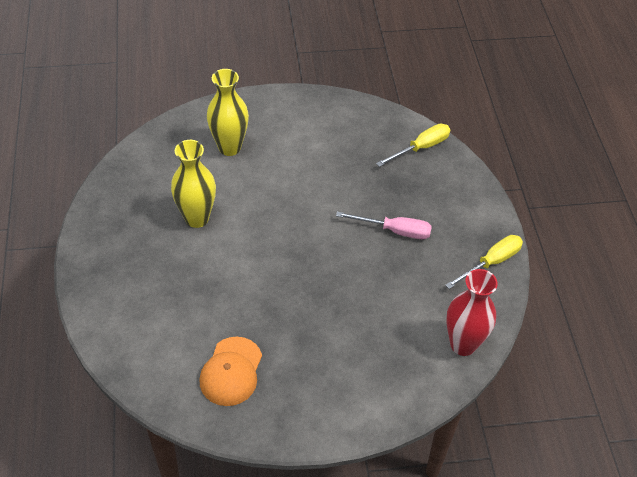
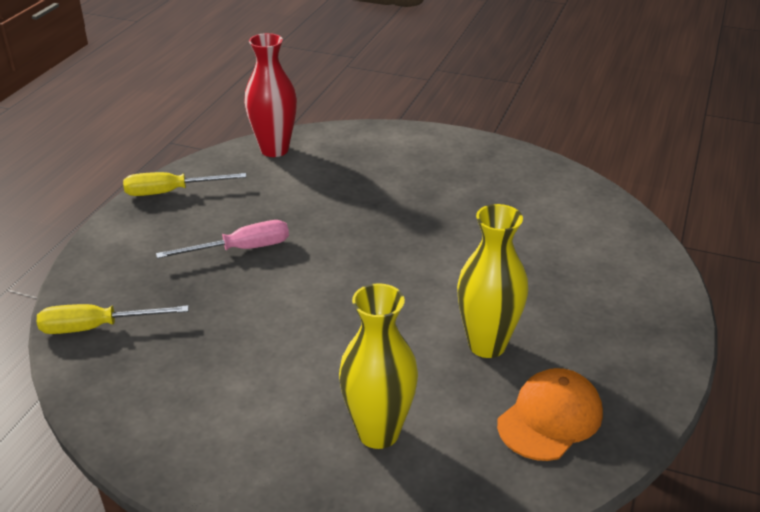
camera: 150 degrees left, 15 degrees down
orange cap [200,337,262,406] -> orange cap moved to [497,368,603,461]
pink screwdriver [336,212,432,239] -> pink screwdriver turned 120 degrees clockwise [156,220,289,259]

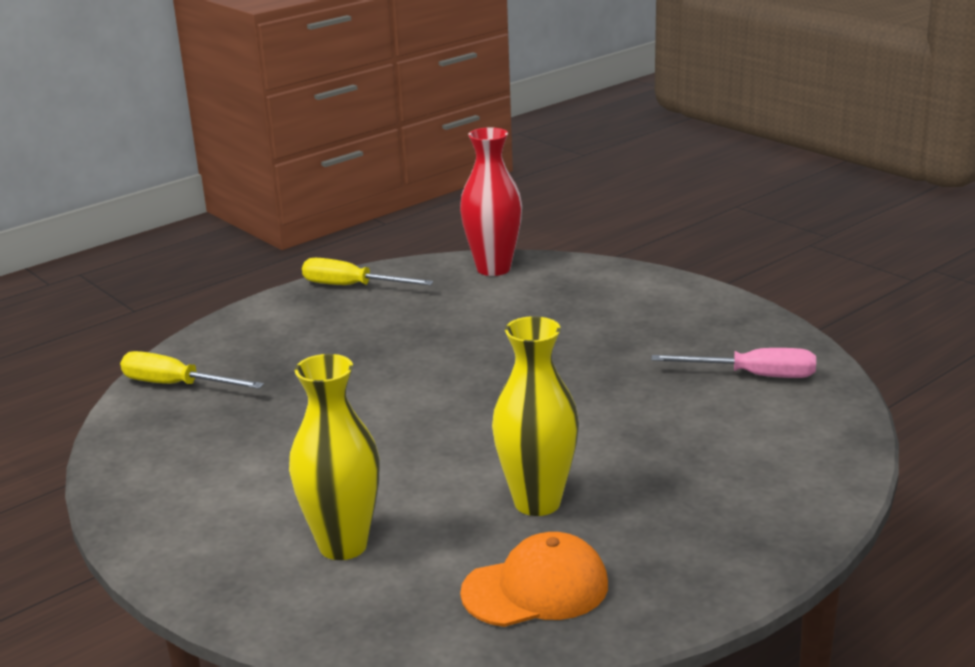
camera: 30 degrees right, 10 degrees down
pink screwdriver [156,220,289,259] -> pink screwdriver moved to [651,348,816,378]

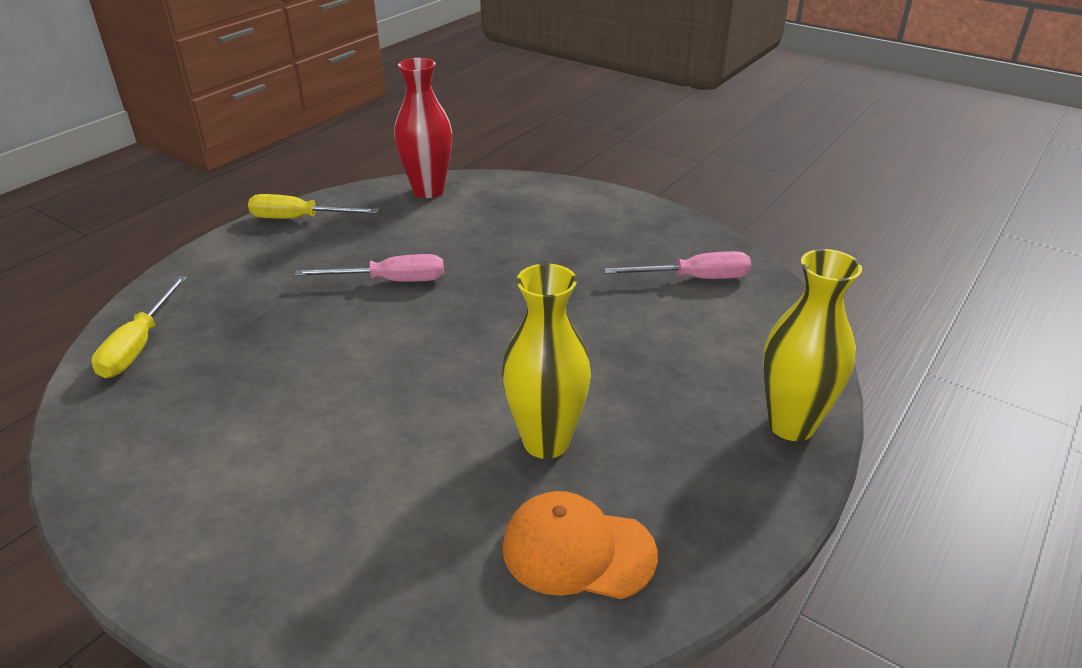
camera: 15 degrees left, 10 degrees up
yellow screwdriver [120,351,264,389] -> yellow screwdriver turned 90 degrees counterclockwise [91,276,187,378]
yellow vase [289,354,380,560] -> yellow vase moved to [763,249,862,441]
orange cap [460,532,608,627] -> orange cap turned 135 degrees counterclockwise [502,491,658,599]
none -> pink screwdriver [295,254,444,282]

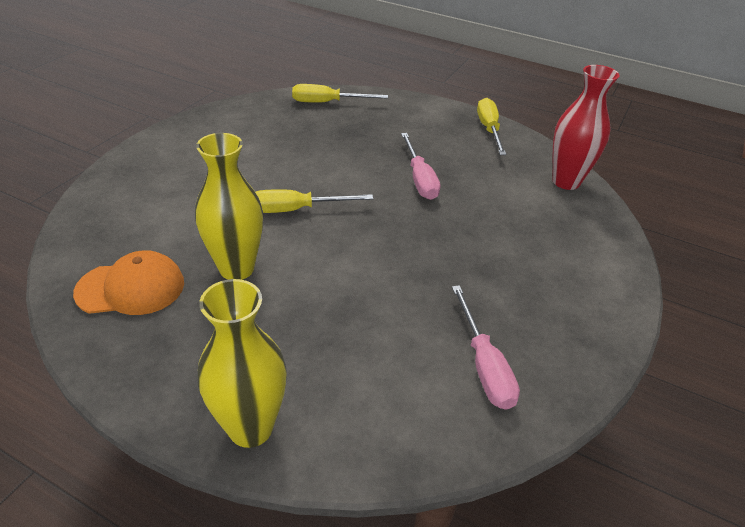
camera: 80 degrees right, 5 degrees up
orange cap [502,491,658,599] -> orange cap turned 75 degrees clockwise [73,250,184,315]
none -> yellow screwdriver [256,189,373,213]

